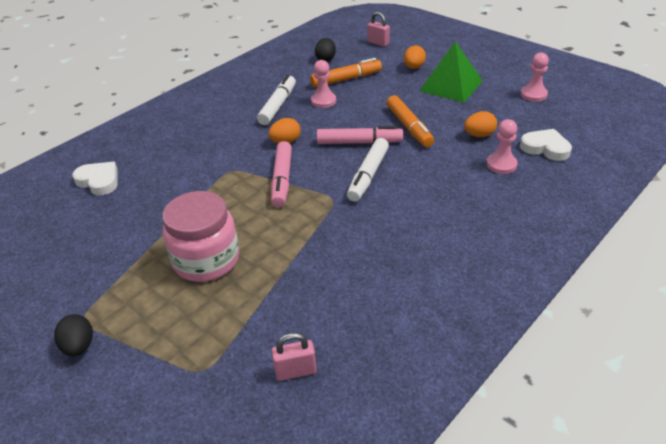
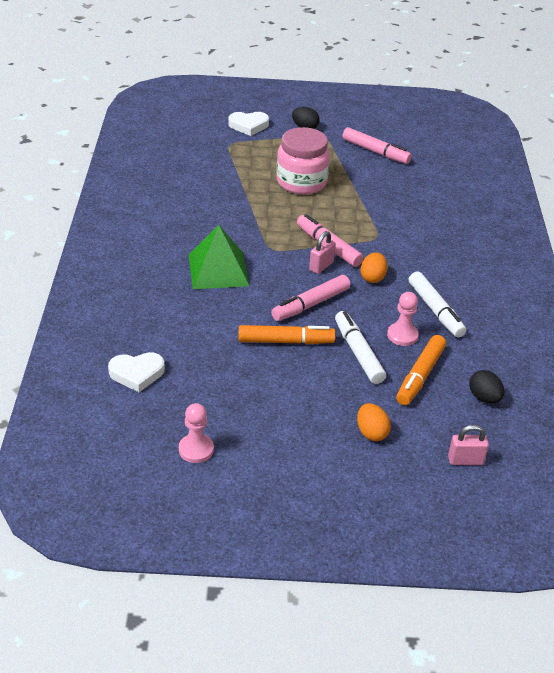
camera: 135 degrees right, 0 degrees up
white heart [72,162,118,195] -> white heart moved to [228,112,269,136]
pink padlock [271,332,317,381] -> pink padlock moved to [309,231,336,274]
white marker [347,138,389,202] -> white marker moved to [335,311,386,384]
orange marker [386,95,434,147] -> orange marker turned 150 degrees clockwise [238,325,336,344]
green pyramid [420,41,483,103] -> green pyramid moved to [189,225,249,289]
orange egg [464,111,497,137] -> none
pink pawn [487,119,518,174] -> none
none -> pink marker [342,127,412,164]

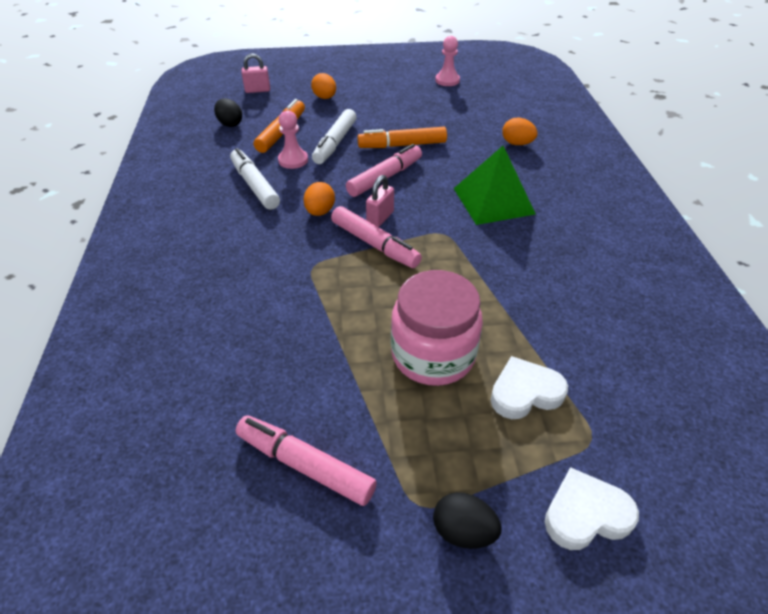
camera: 175 degrees right, 5 degrees up
white heart [108,352,165,392] -> white heart moved to [491,356,568,419]
white marker [335,311,386,384] -> white marker turned 45 degrees clockwise [312,109,357,164]
none -> orange egg [502,118,538,145]

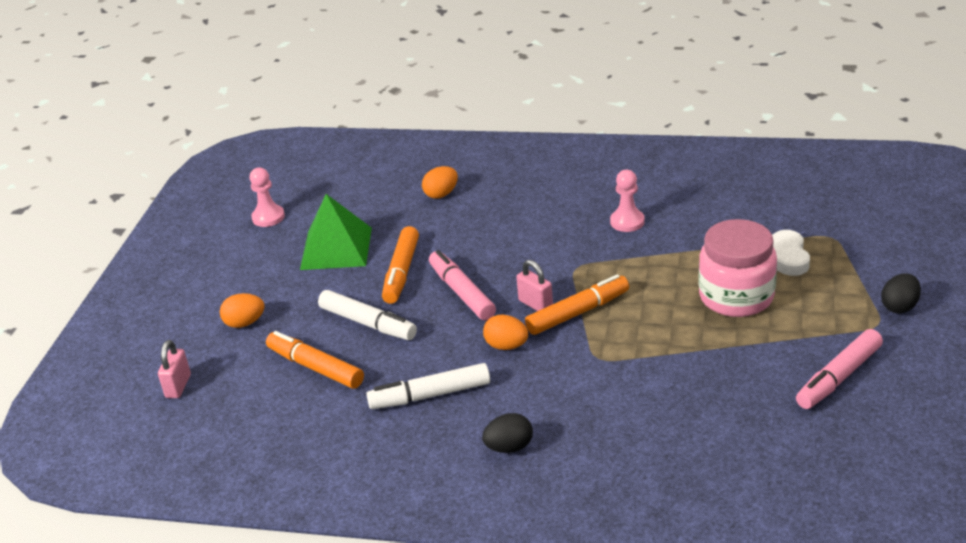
camera: 70 degrees left, 10 degrees down
black egg [214,98,242,127] -> black egg moved to [482,413,533,453]
pink pawn [278,110,308,169] -> pink pawn moved to [610,170,645,232]
pink marker [331,206,422,268] -> orange marker [525,274,629,335]
green pyramid [454,146,536,225] -> green pyramid moved to [300,194,372,270]
white heart [545,467,639,550] -> none

